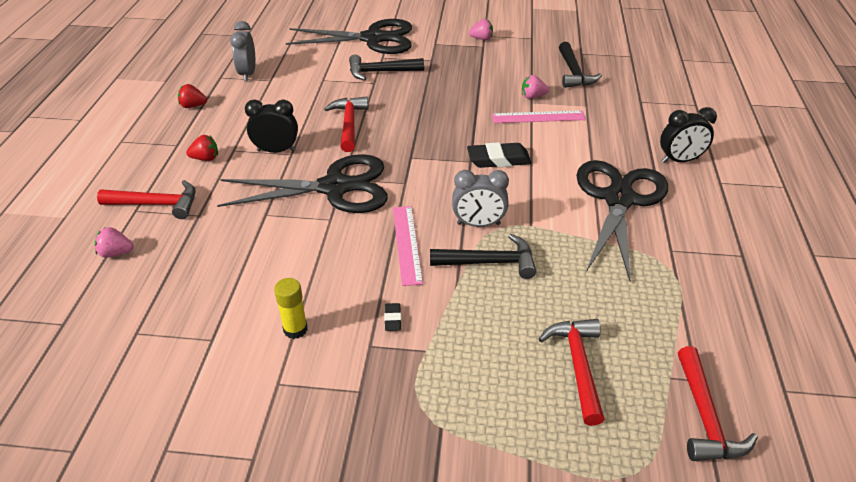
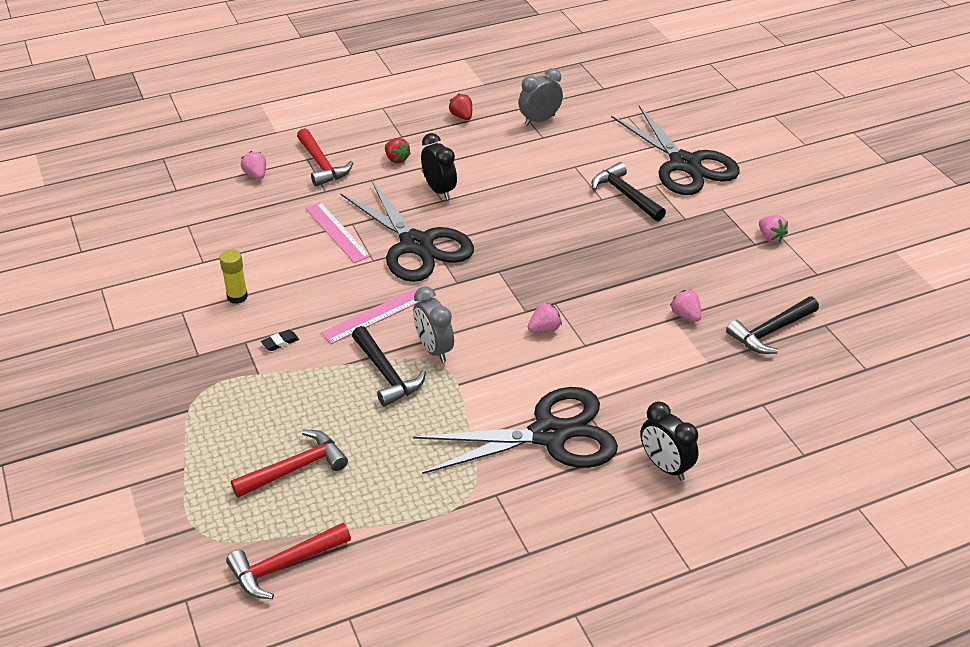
camera: 60 degrees right, 0 degrees up
red hammer [324,97,368,152] -> none
black eraser [467,142,532,168] -> pink strawberry [528,302,562,332]
pink ruler [492,110,586,123] -> pink ruler moved to [305,202,370,263]

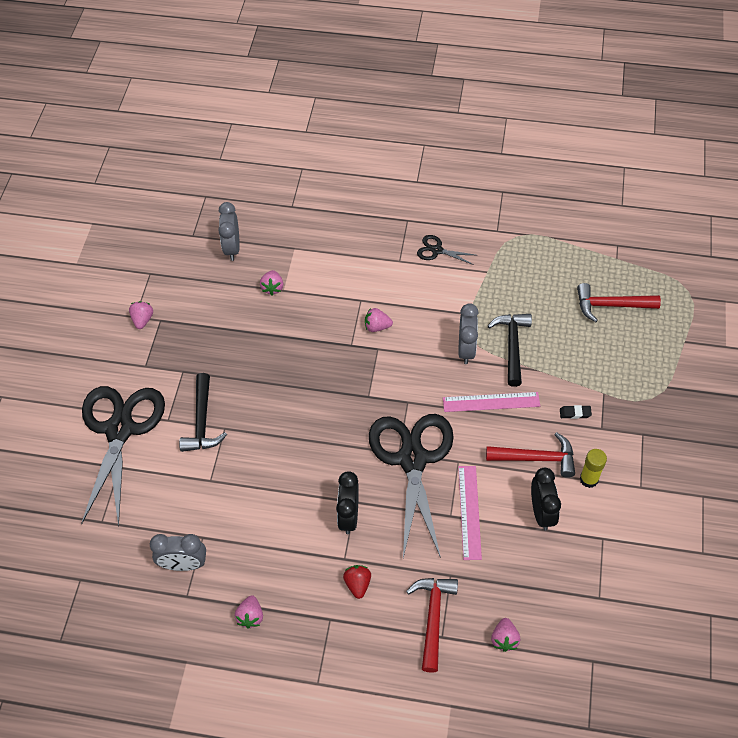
camera: 145 degrees left, 15 degrees up
red hammer [226,523,351,599] -> red hammer moved to [486,432,575,478]
black scissors [413,387,618,474] -> black scissors [417,235,475,265], size x0.42
red strawberry [449,94,472,120] -> pink strawberry [235,595,263,629]
black clock [640,401,699,481] -> black clock moved to [531,468,561,531]
black hammer [726,297,819,354] -> grey clock [218,202,240,261]

